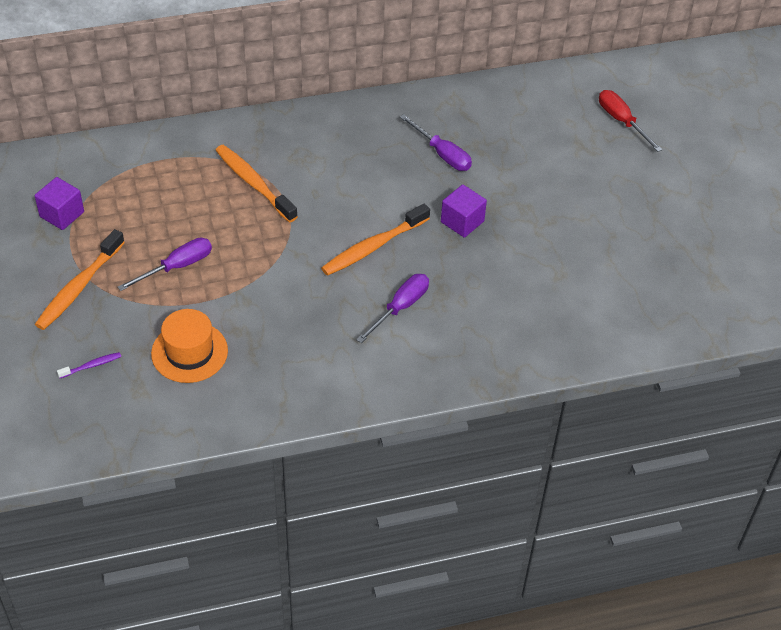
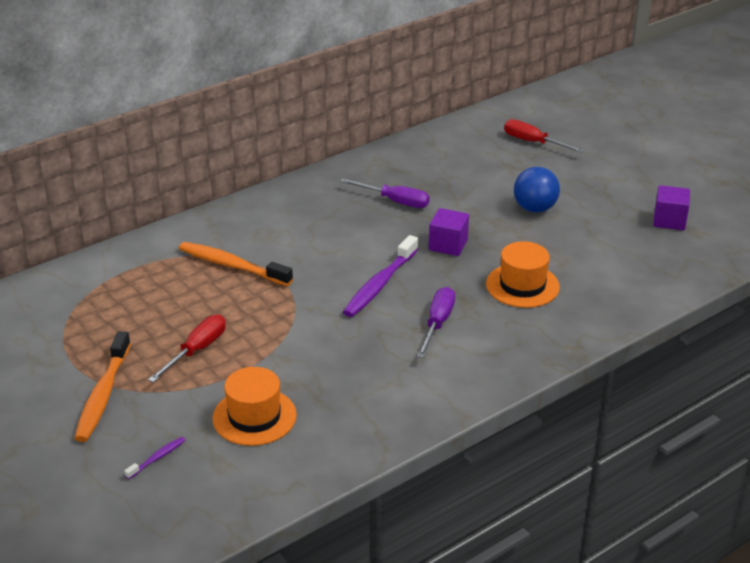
camera: 20 degrees left, 15 degrees down
purple cube [35,177,84,230] -> purple cube moved to [653,185,690,230]
purple screwdriver [118,238,212,291] -> red screwdriver [148,315,226,383]
orange toothbrush [321,204,430,276] -> purple toothbrush [343,235,418,317]
none -> orange hat [486,241,560,308]
none -> blue ball [514,167,560,213]

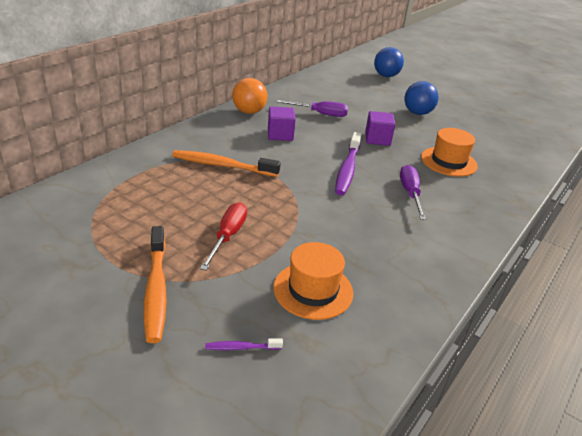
camera: 20 degrees left, 0 degrees up
purple toothbrush [124,437,185,479] -> purple toothbrush turned 120 degrees counterclockwise [205,339,283,350]
red screwdriver [504,119,585,153] -> blue ball [374,47,404,77]
purple cube [653,185,690,230] -> purple cube moved to [268,107,296,141]
none -> orange ball [232,78,267,114]

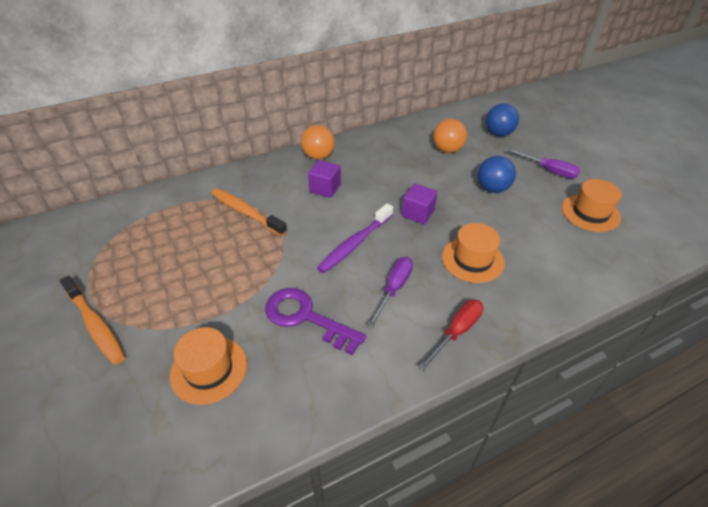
camera: 30 degrees right, 10 degrees up
orange toothbrush [144,226,167,343] -> orange toothbrush turned 60 degrees counterclockwise [59,276,125,365]
red screwdriver [200,202,247,271] -> red screwdriver moved to [418,299,483,371]
purple toothbrush [205,339,283,350] -> none
purple screwdriver [277,100,348,117] -> purple screwdriver moved to [508,149,580,179]
none -> purple key [265,288,366,355]
none -> orange ball [433,119,467,153]
none -> orange hat [562,179,622,232]

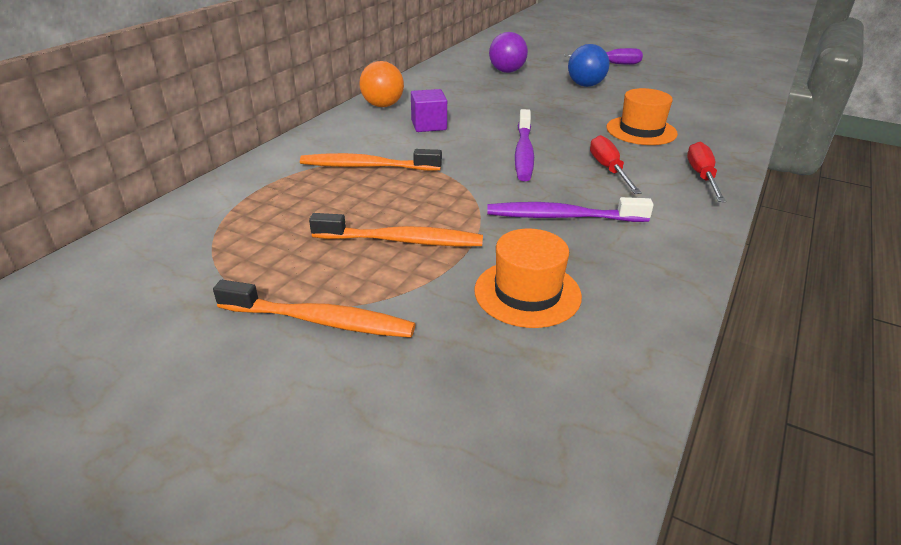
camera: 35 degrees left, 10 degrees down
purple key [265,288,366,355] -> purple toothbrush [487,197,653,222]
purple screwdriver [367,257,413,328] -> red screwdriver [590,135,642,194]
purple cube [402,183,438,224] -> none
orange ball [433,119,467,153] -> purple ball [489,32,528,73]
blue ball [486,103,519,136] -> none
orange hat [562,179,622,232] -> none
none -> orange toothbrush [309,213,483,246]

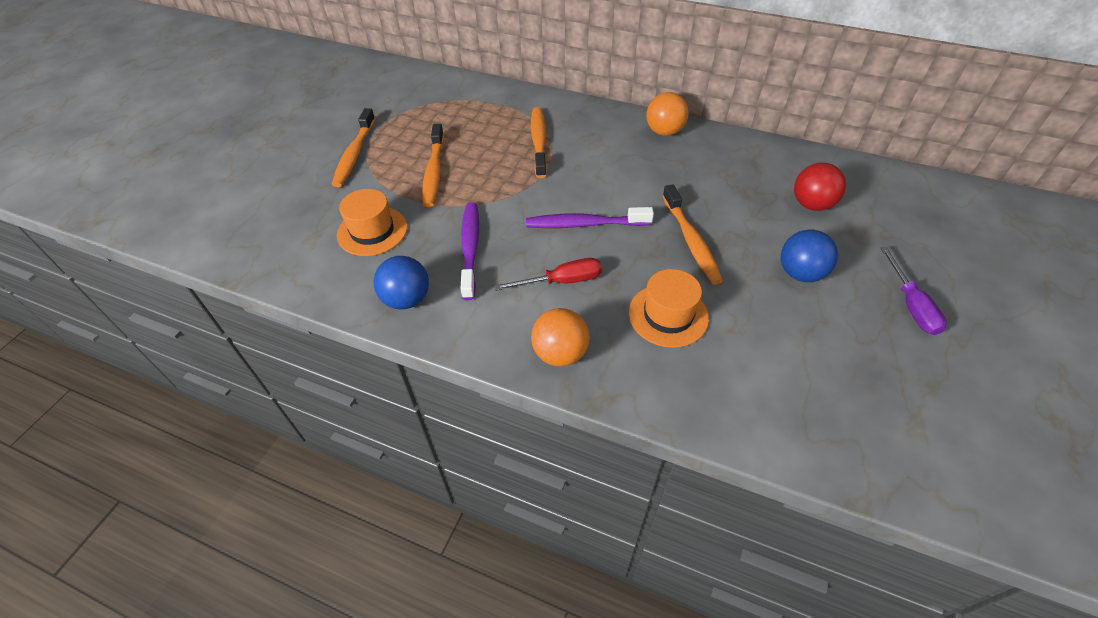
camera: 85 degrees right, 15 degrees up
purple cube [411,89,447,132] -> none
purple ball [489,32,528,73] -> red ball [794,163,846,211]
red screwdriver [687,142,726,202] -> orange ball [531,308,590,367]
none -> blue ball [373,256,429,310]
none -> orange toothbrush [662,184,723,285]

